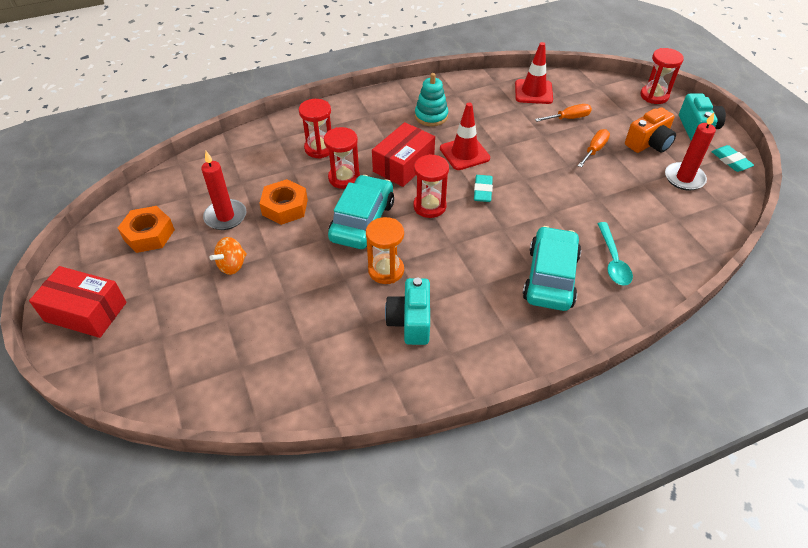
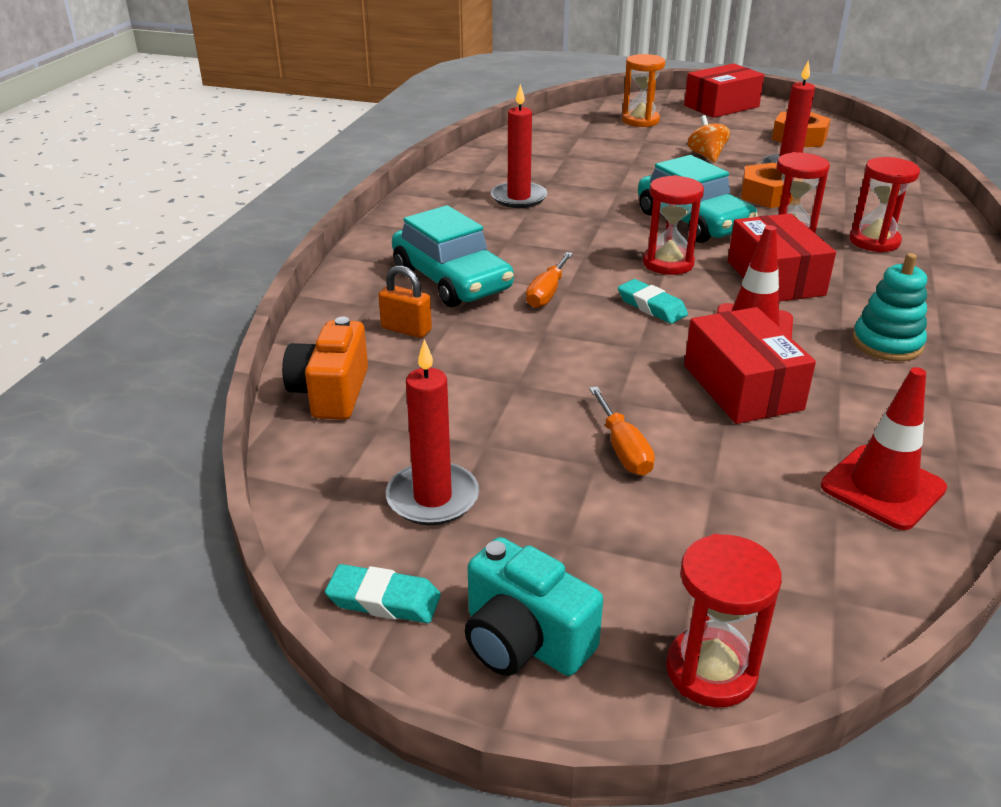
camera: 130 degrees right, 15 degrees down
orange hourglass [366,217,404,284] -> orange hourglass moved to [622,54,665,127]
turquoise camera [385,278,430,345] -> red candle [491,84,547,208]
orange screwdriver [535,104,592,122] -> orange screwdriver moved to [526,252,573,308]
turquoise spoon [597,222,633,286] -> orange padlock [378,265,432,338]
orange camera [625,107,676,153] -> orange camera moved to [282,317,368,420]
none -> red box [684,307,816,424]

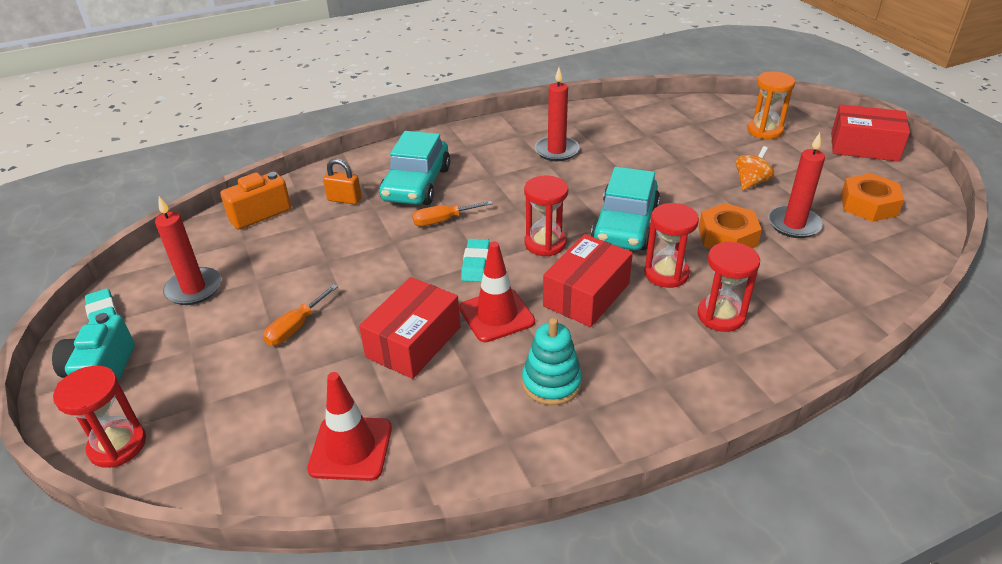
camera: 50 degrees right, 5 degrees up
orange padlock [378,265,432,338] -> orange padlock turned 60 degrees counterclockwise [323,159,362,205]

